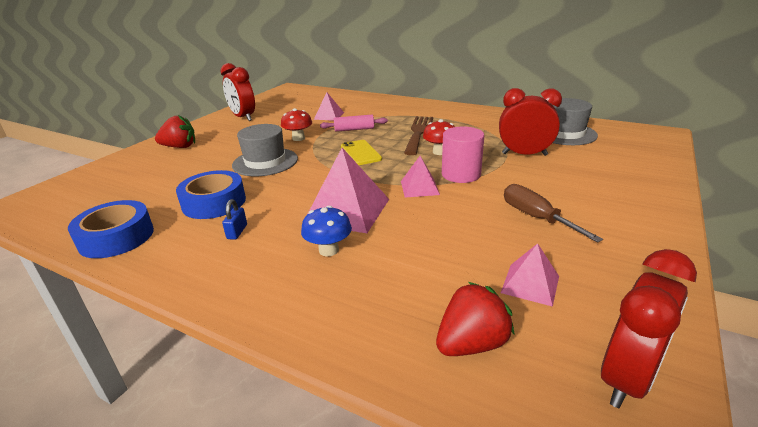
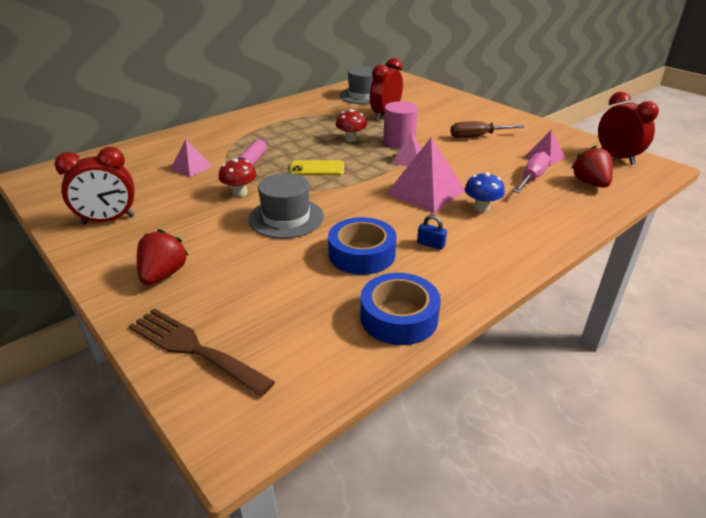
camera: 70 degrees left, 5 degrees up
brown fork [404,116,433,155] -> brown fork moved to [129,308,275,397]
none -> pink screwdriver [513,151,550,193]

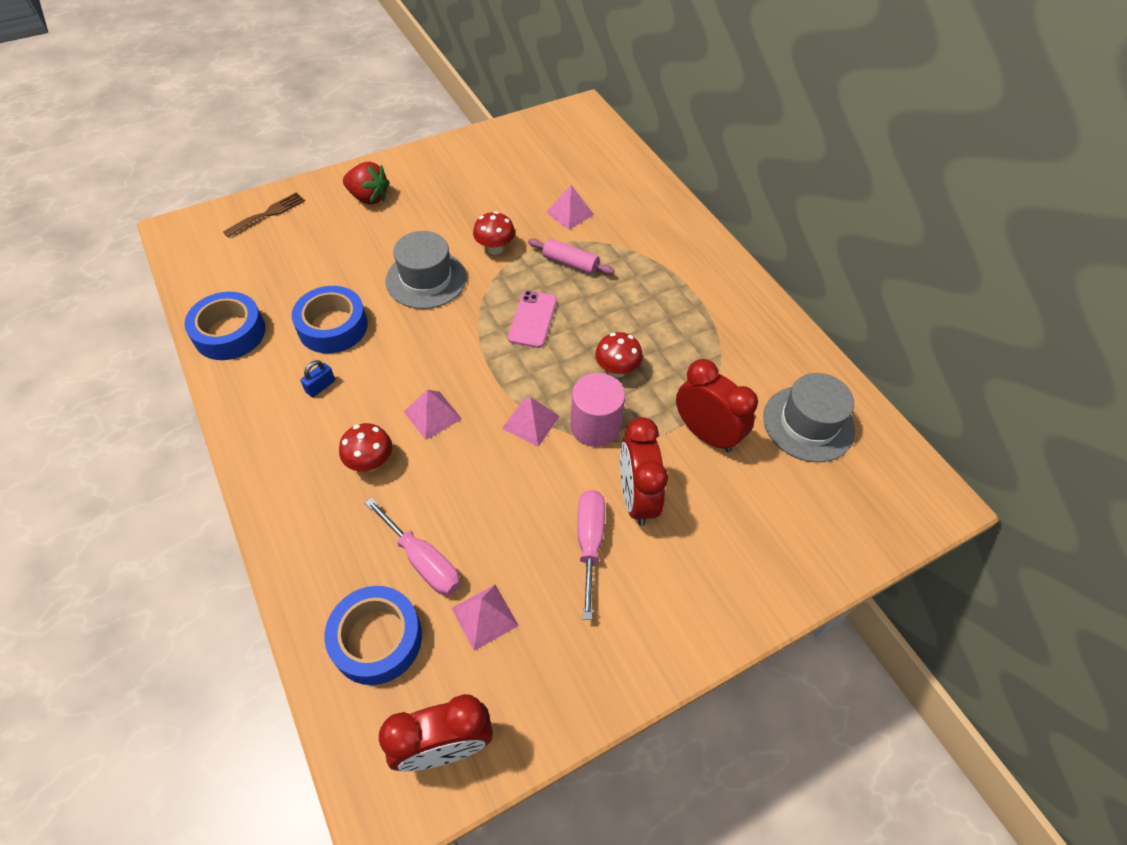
camera: 100 degrees right, 20 degrees up
red clock [54,147,135,225] -> red clock moved to [620,417,668,526]
brown fork [129,308,275,397] -> brown fork [223,192,305,237], size x0.66
yellow phone [289,160,344,176] -> pink phone [508,291,557,348]
pink pyramid [386,138,465,213] -> pink pyramid [404,390,462,440], size x0.56
brown screwdriver [450,121,524,138] -> pink screwdriver [577,490,605,620]
blue mushroom [465,172,505,212] -> red mushroom [339,423,392,472]
red strawberry [571,146,613,188] -> blue tape [324,586,422,685]

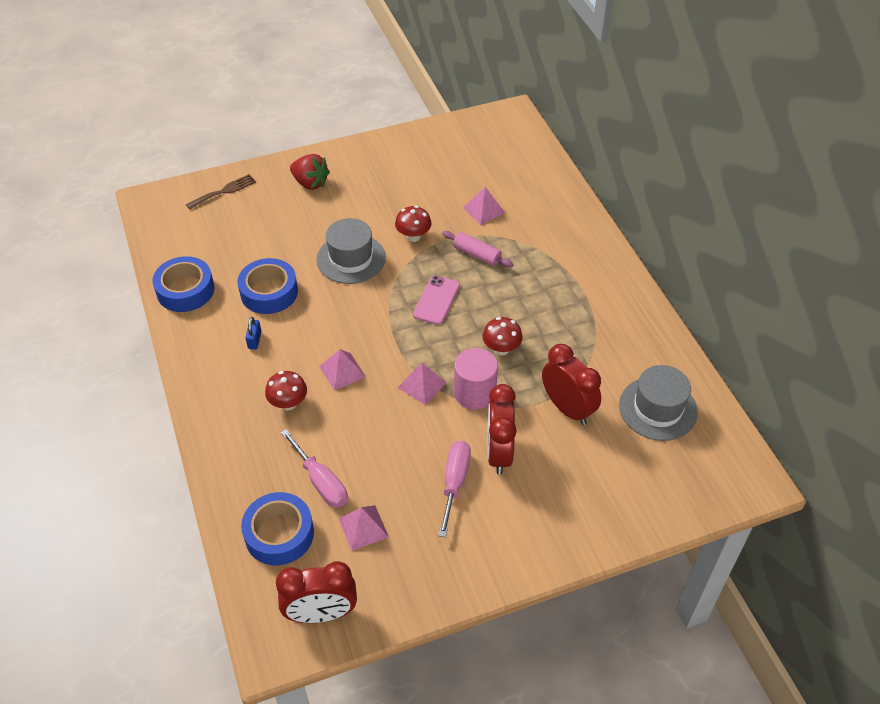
camera: 10 degrees right, 5 degrees down
blue padlock [300,360,335,397] -> blue padlock turned 45 degrees counterclockwise [246,317,261,349]

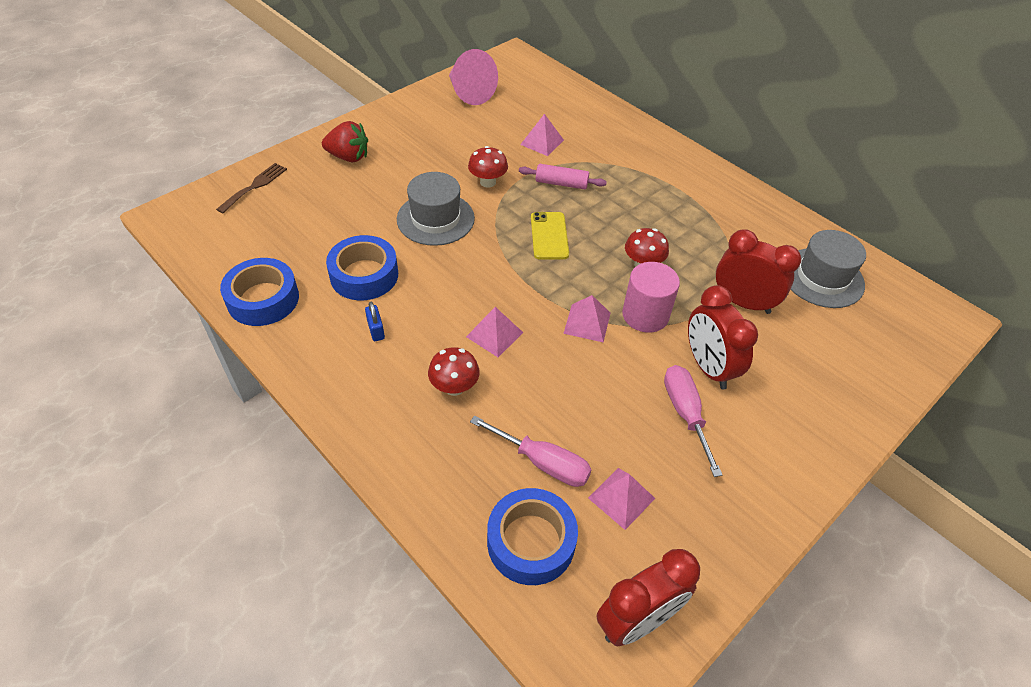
camera: 25 degrees left, 0 degrees up
pink phone [413,275,460,325] -> yellow phone [531,212,569,260]
none -> pink cone [449,49,498,105]

